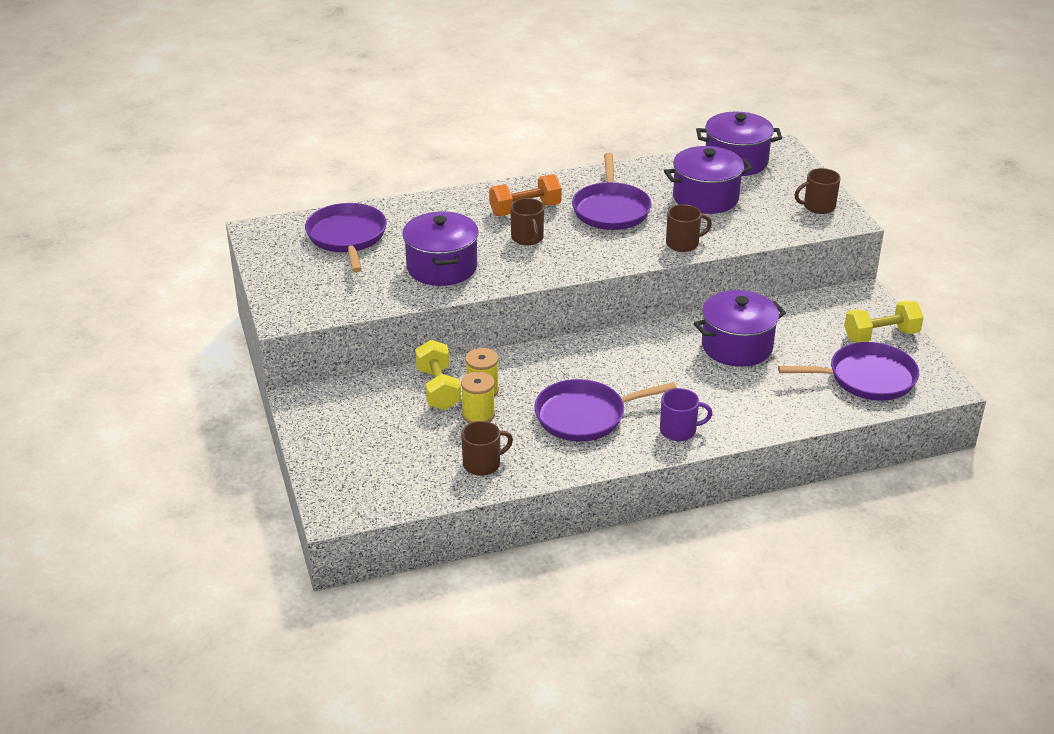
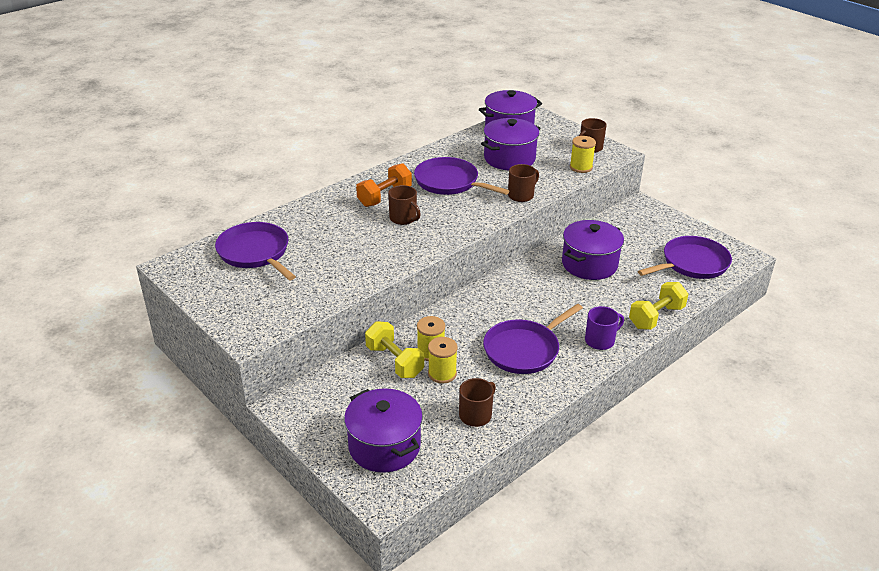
camera: 25 degrees left, 0 degrees up
purple pot [403,211,479,286] -> purple pot moved to [344,388,423,473]
purple pan [572,153,652,230] -> purple pan turned 150 degrees clockwise [414,157,509,195]
yellow dumbbell [844,300,924,343] -> yellow dumbbell moved to [629,282,688,330]
none -> yellow spool [570,136,596,173]

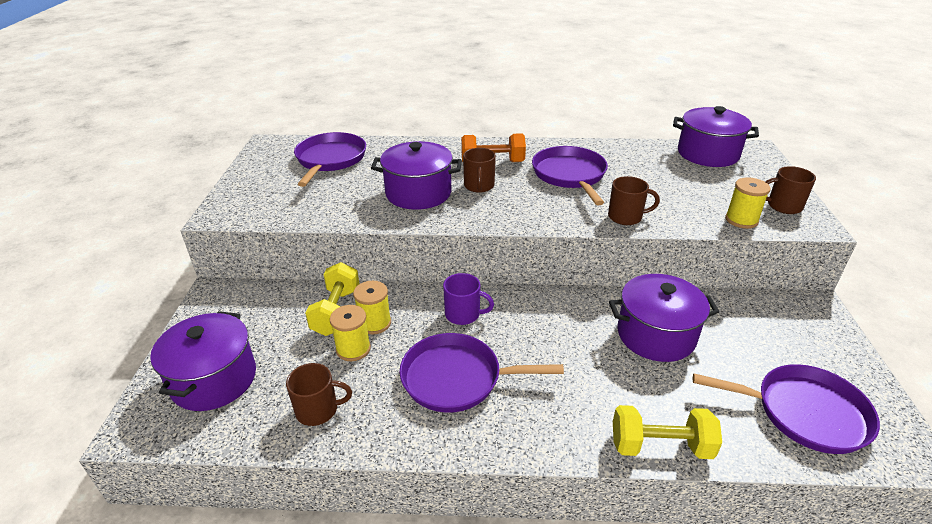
camera: 45 degrees right, 0 degrees up
purple pot [481,118,541,170] -> purple pot moved to [371,141,462,210]
purple mug [585,306,624,350] -> purple mug moved to [443,273,494,325]

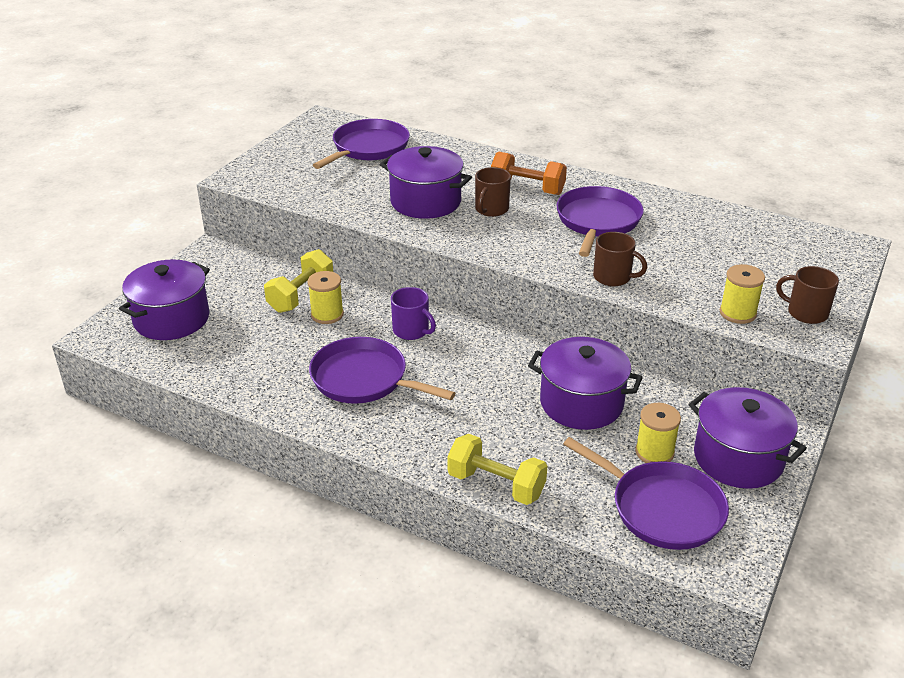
camera: 25 degrees right, 0 degrees up
brown mug [286,363,352,426] -> none
yellow spool [330,305,371,361] -> yellow spool moved to [635,403,681,463]
purple pot [673,106,759,167] -> purple pot moved to [689,387,807,489]

